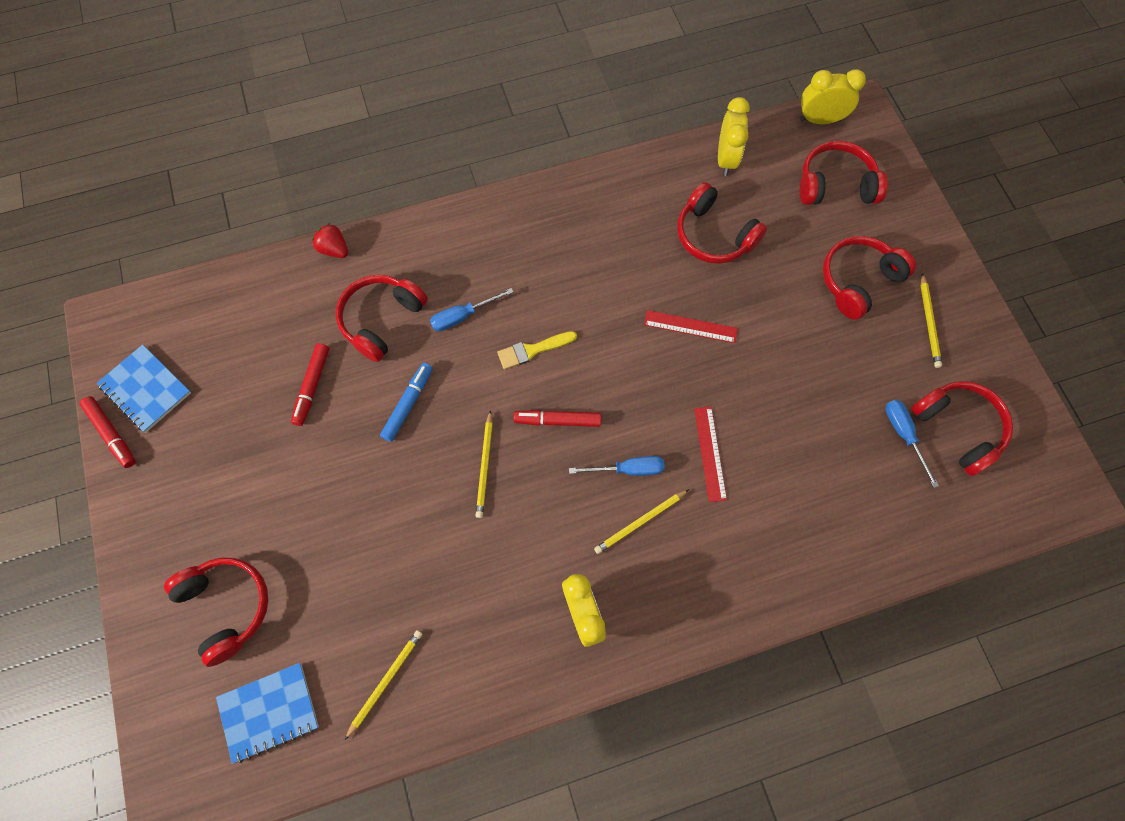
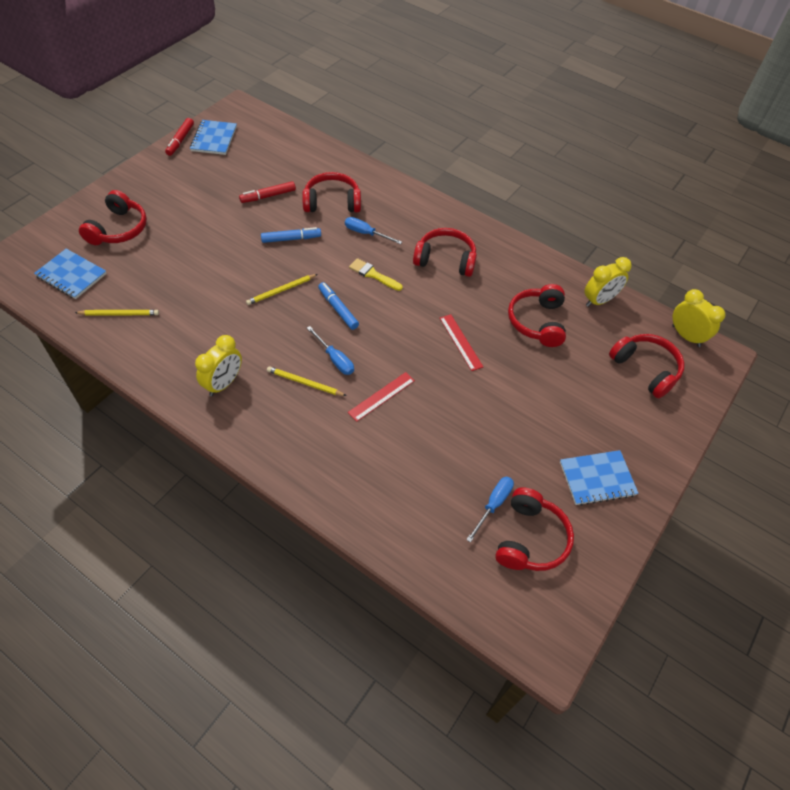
camera: 50 degrees right, 15 degrees down
red strawberry [312,223,348,258] -> none
red marker [513,410,601,427] -> blue marker [318,282,359,330]
red headphones [823,236,916,320] -> red headphones moved to [413,228,477,277]
yellow pencil [920,273,942,368] -> blue notebook [560,450,638,506]

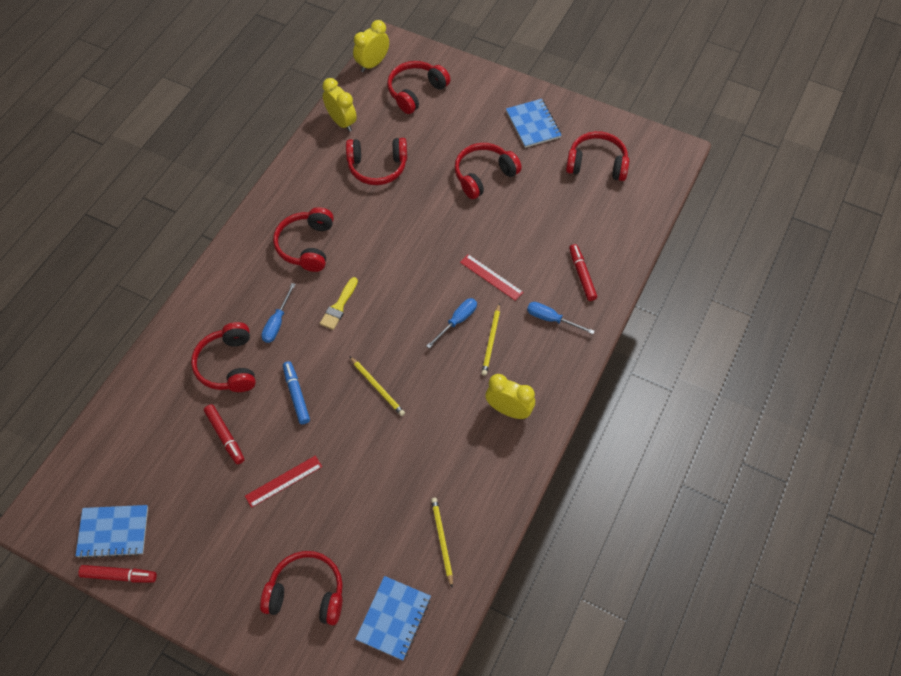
camera: 95 degrees left, 5 degrees up
blue marker [318,282,359,330] -> none
red ruler [440,314,483,371] -> red ruler moved to [245,456,322,508]
blue screwdriver [466,477,514,543] -> blue screwdriver moved to [527,302,595,334]
none -> red headphones [455,143,522,199]
none -> red marker [569,244,597,301]

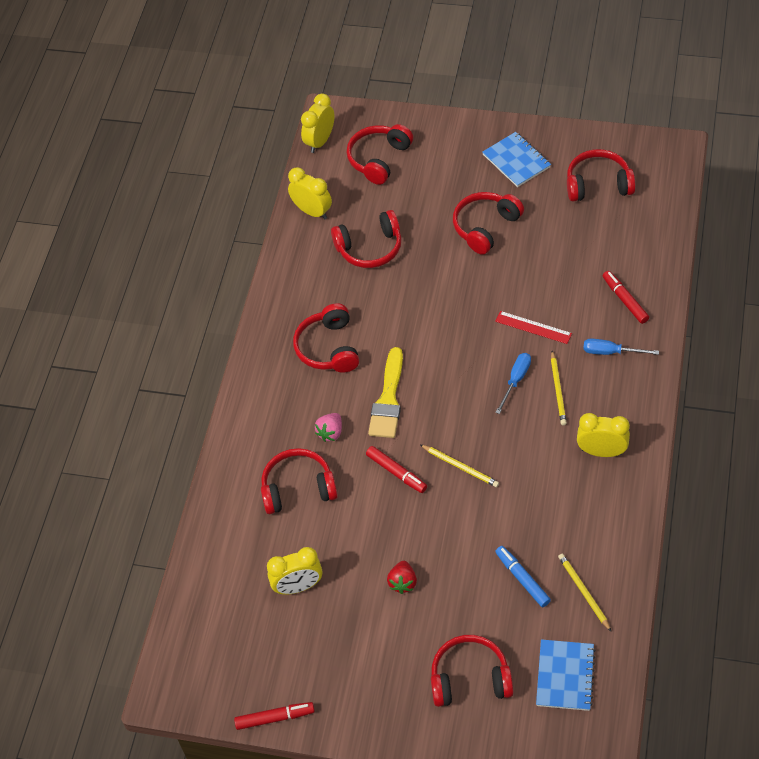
camera: 10 degrees left, 5 degrees down
blue notebook [76,505,148,559] -> none
red headphones [191,322,256,392] -> red headphones turned 105 degrees clockwise [261,448,338,514]
red marker [204,404,244,464] -> red marker moved to [366,446,427,493]
red ruler [245,456,322,508] -> red strawberry [387,561,417,594]
blue screwdriver [261,283,296,343] -> pink strawberry [315,413,342,442]
blue marker [283,361,310,424] -> blue marker moved to [495,546,551,607]
yellow brush [320,277,358,330] -> yellow brush [368,347,403,438], size x1.57
none -> yellow clock [267,547,322,595]

